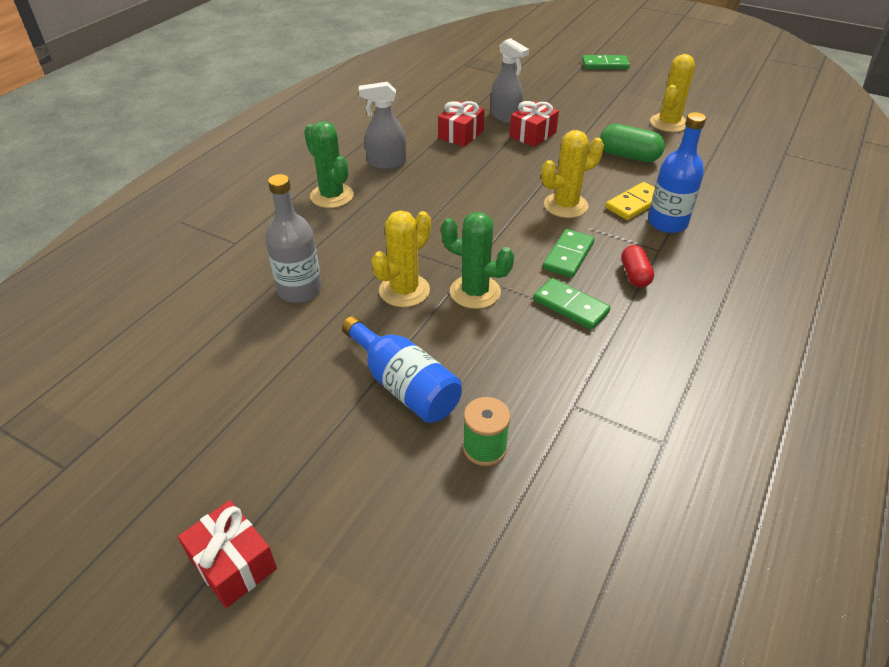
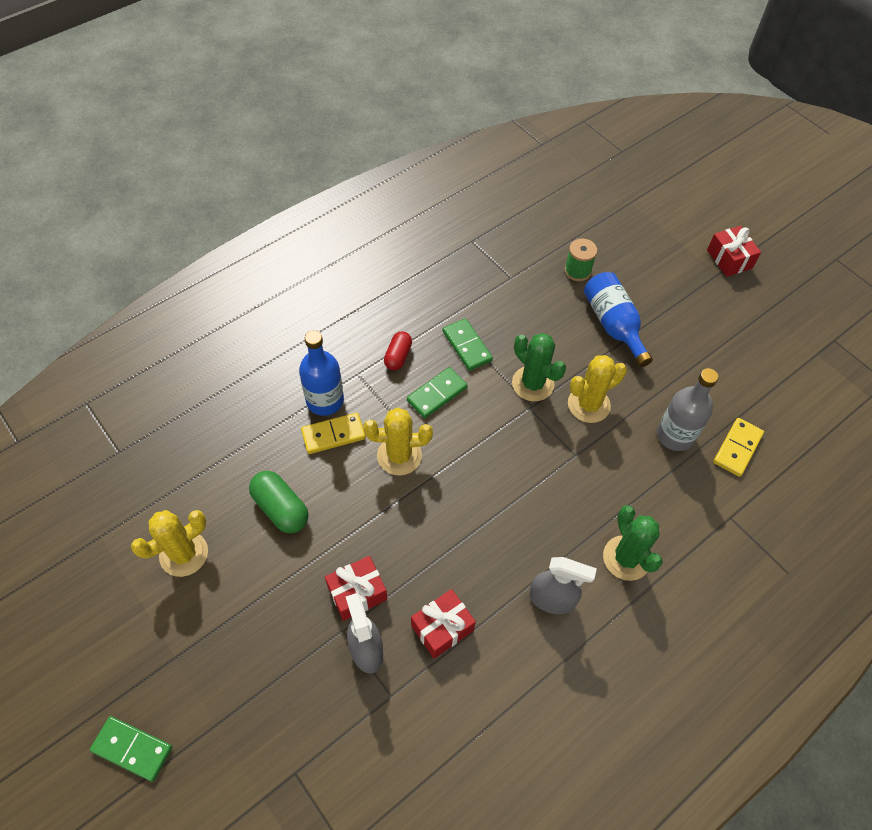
camera: 160 degrees left, 15 degrees up
none -> yellow domino [713,418,764,477]

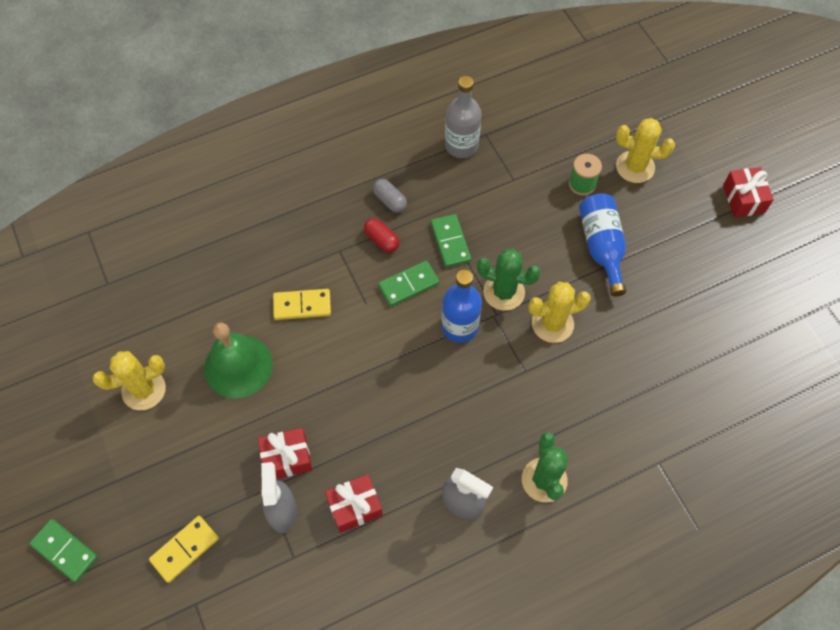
camera: 15 degrees right, 5 degrees up
green capsule [249,471,308,533] -> green bell [204,323,273,399]
blue bottle [299,330,344,416] -> blue bottle moved to [441,270,482,343]
yellow cactus [363,407,433,475] -> yellow cactus moved to [616,118,675,183]
red capsule [384,331,412,370] -> red capsule turned 75 degrees counterclockwise [364,218,399,253]
green cactus [512,333,566,401] -> green cactus turned 45 degrees counterclockwise [477,249,541,311]
grey bottle [657,368,718,451] -> grey bottle moved to [445,76,482,158]
yellow domino [713,418,764,477] -> yellow domino moved to [149,516,219,583]
none -> grey capsule [373,179,407,213]

